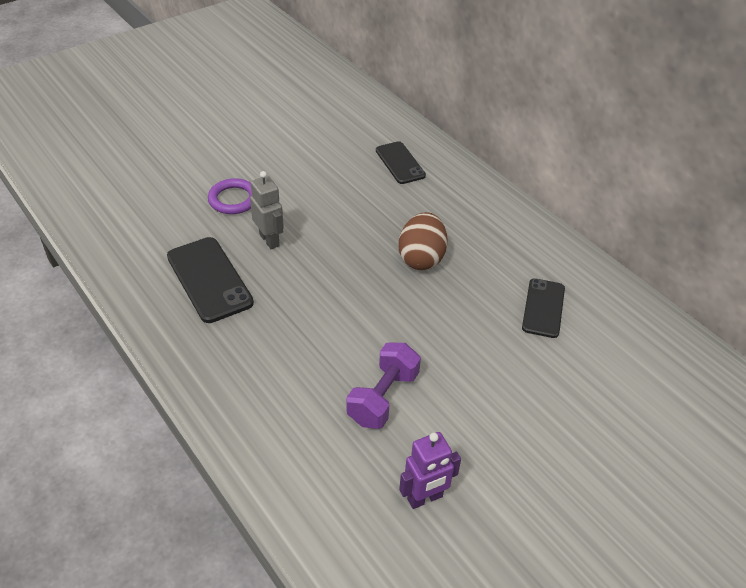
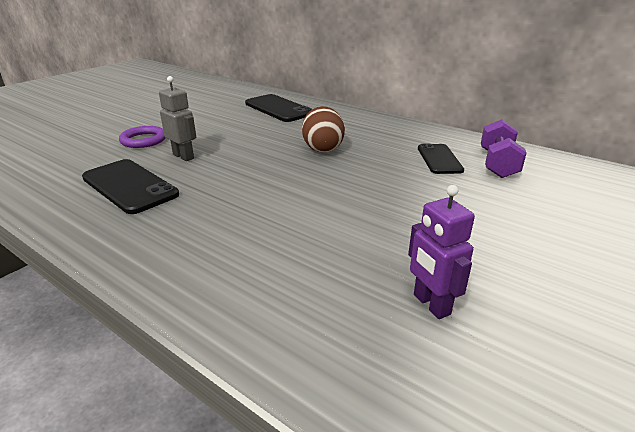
camera: 15 degrees left, 15 degrees down
purple dumbbell [347,342,421,429] -> purple dumbbell moved to [481,119,527,178]
black phone [376,141,426,184] -> black phone [245,94,312,122], size x1.51
purple robot [399,432,461,509] -> purple robot turned 105 degrees clockwise [408,185,475,319]

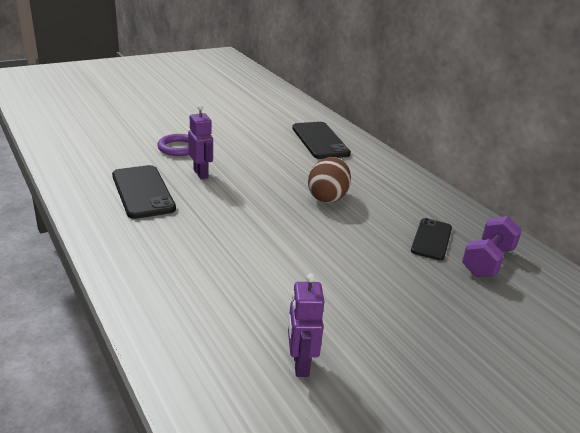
camera: 20 degrees right, 0 degrees up
grey robot [159,76,196,161] -> purple robot [188,105,213,179]

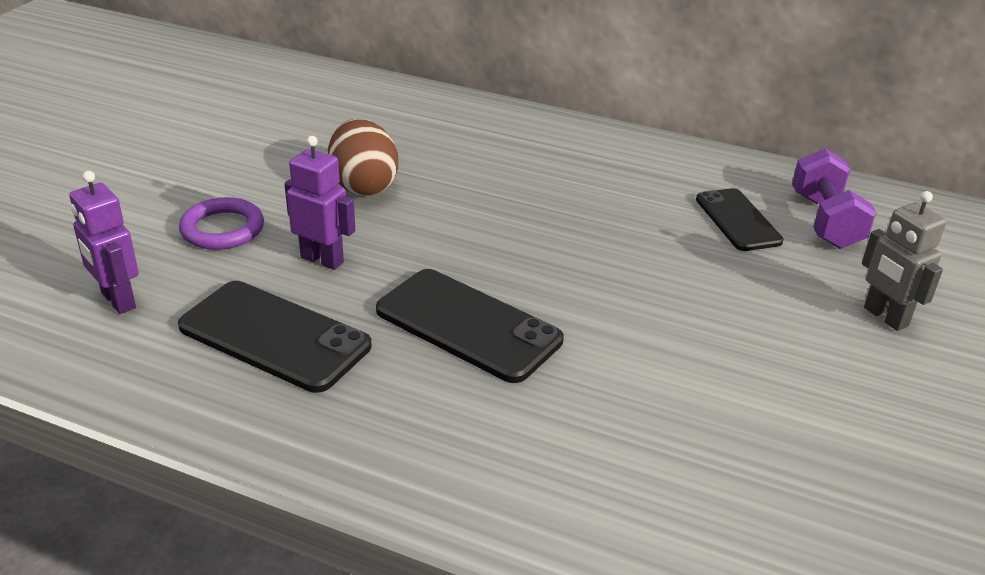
camera: 35 degrees left, 5 degrees up
purple robot [288,274,324,377] -> purple robot moved to [69,171,139,314]
black phone [292,122,351,159] -> black phone moved to [376,269,564,383]
brown egg [308,157,351,203] -> brown egg moved to [328,119,398,196]
none -> grey robot [862,191,946,331]

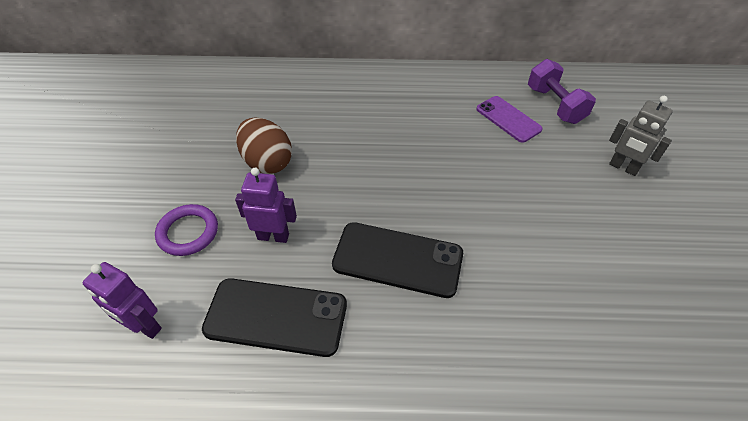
camera: 20 degrees left, 15 degrees up
black phone [696,188,783,251] -> purple phone [476,96,543,143]

